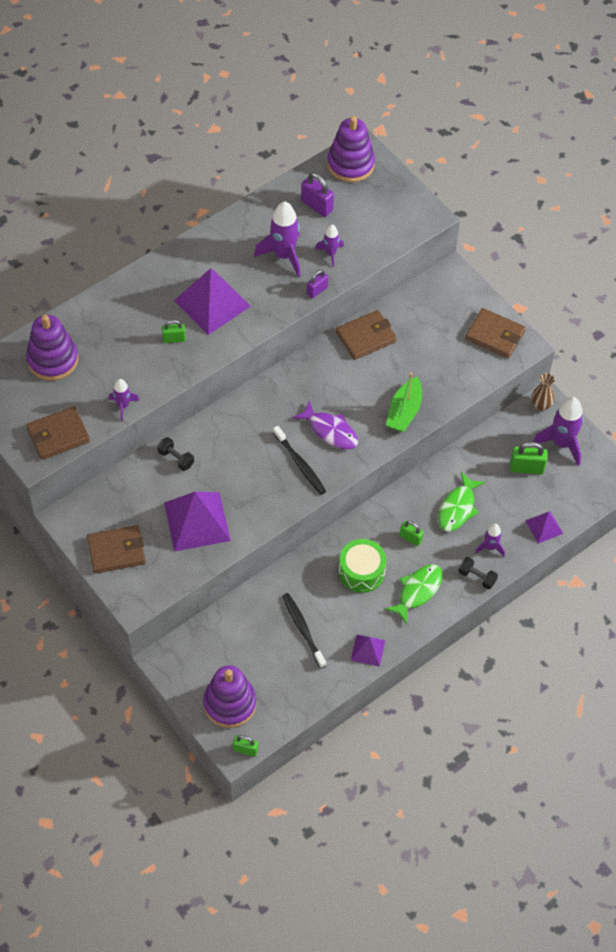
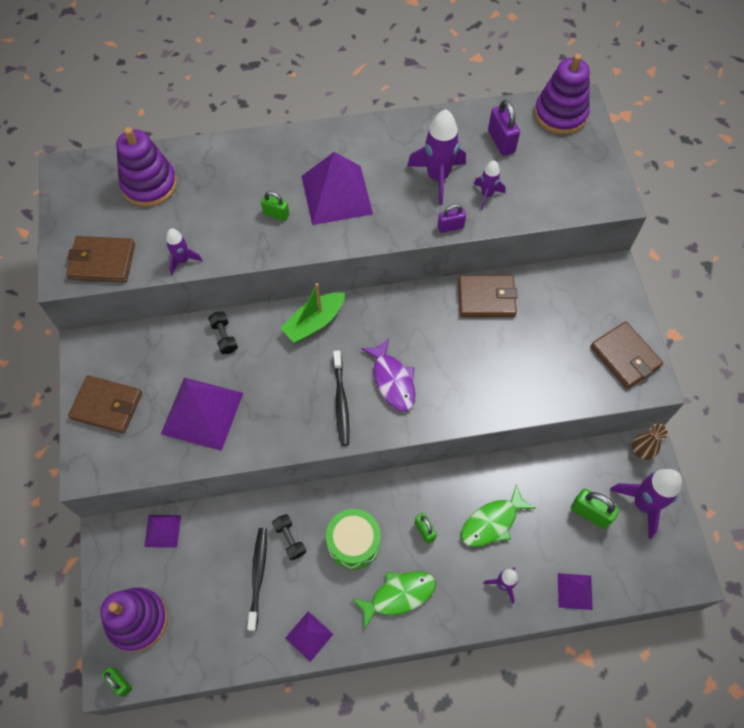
camera: 30 degrees right, 5 degrees up
green boat [386,372,422,432] -> green boat moved to [280,283,345,343]
black dumbbell [459,557,498,589] -> black dumbbell moved to [272,514,306,560]
none -> purple pyramid [144,515,181,548]

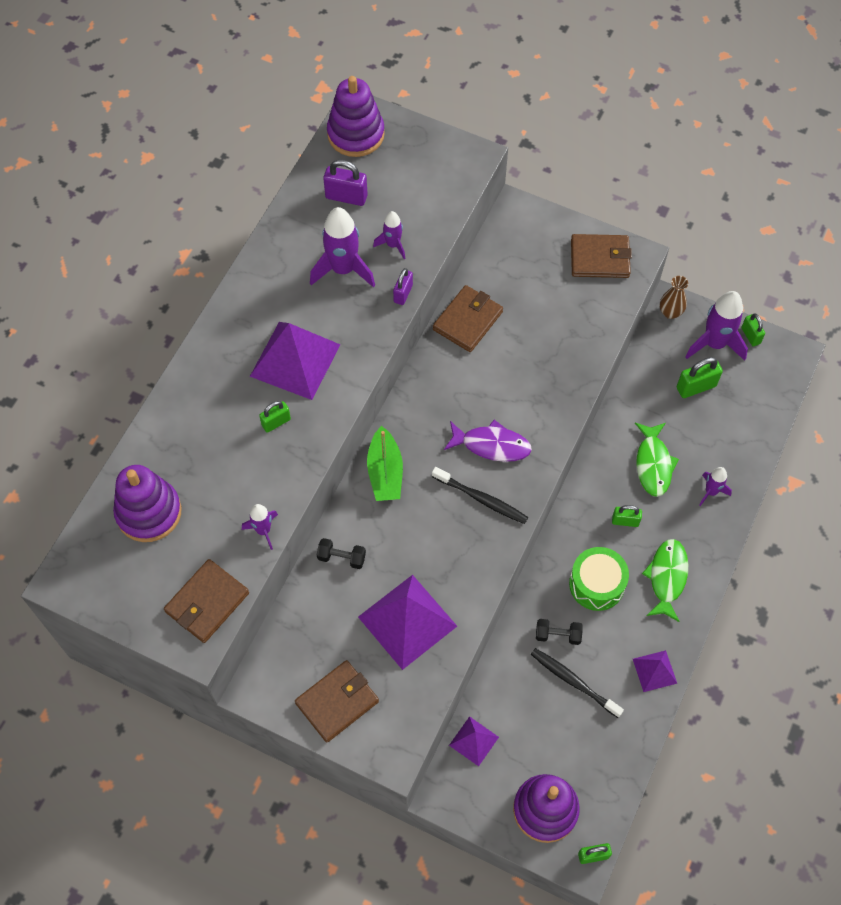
camera: 55 degrees left, 0 degrees up
purple pyramid [558,573,593,610] -> none
none -> green padlock [741,313,765,346]

